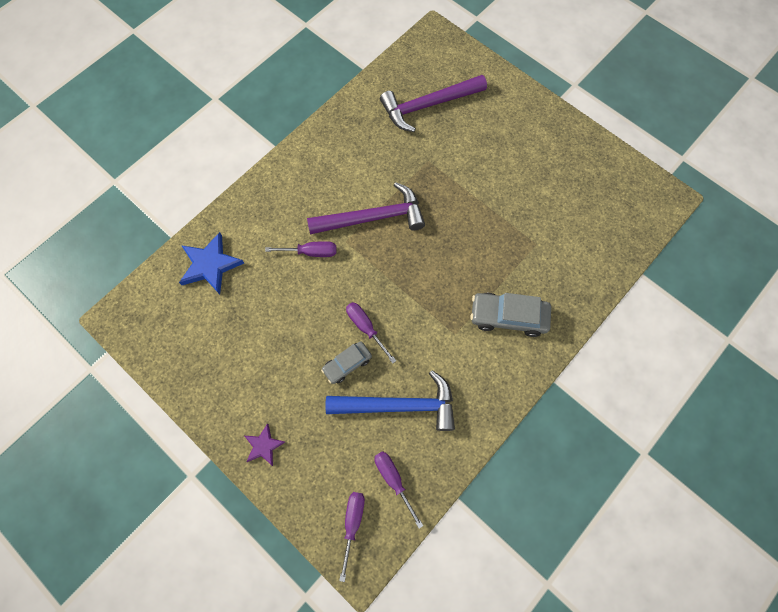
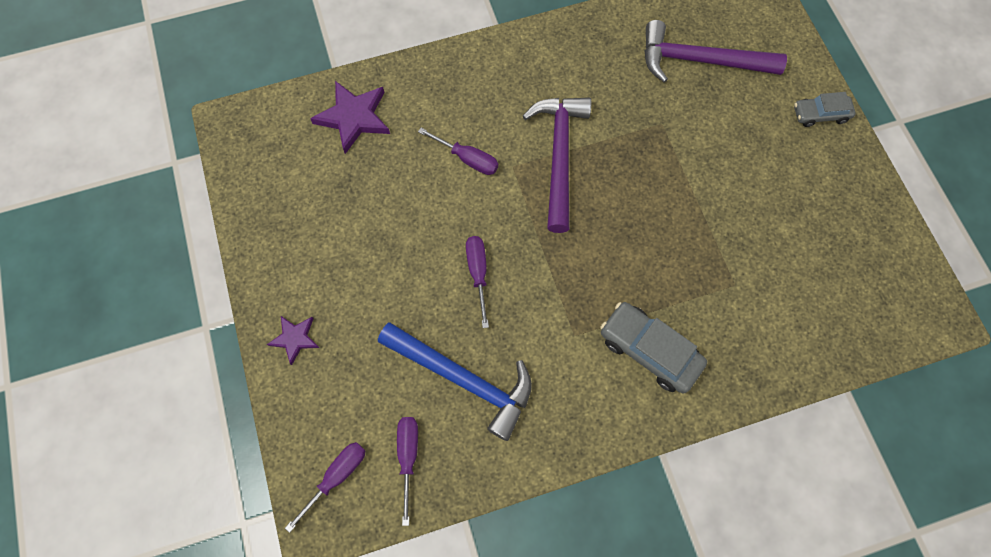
camera: 30 degrees right, 0 degrees up
blue star [179,232,244,294] -> purple star [310,81,390,154]
purple hammer [307,182,425,235] -> purple hammer turned 105 degrees counterclockwise [523,97,591,233]
grey car [321,341,372,384] -> grey car moved to [794,92,856,127]

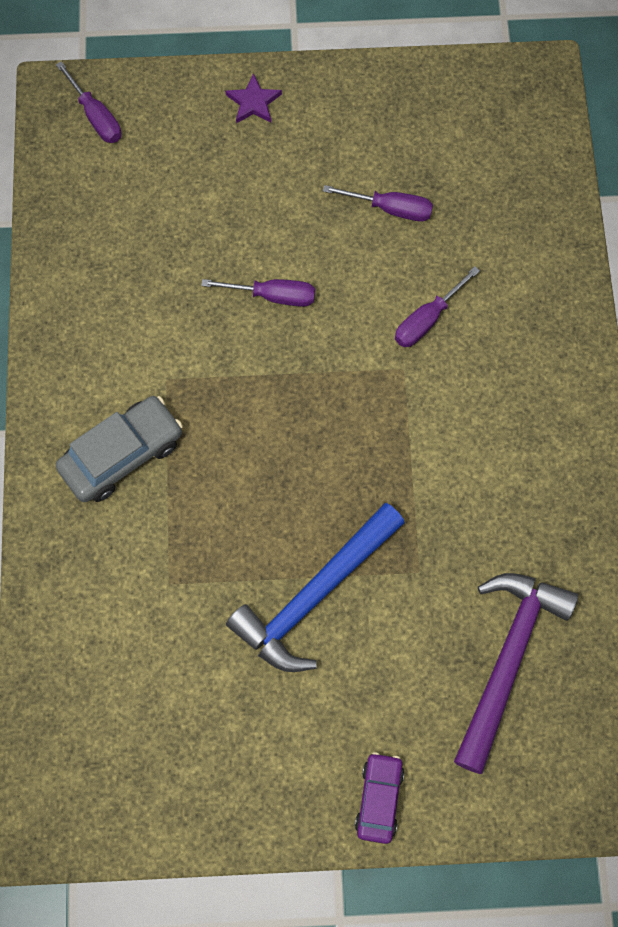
camera: 105 degrees right, 0 degrees up
purple star [310,81,390,154] -> none
blue hammer [378,323,532,441] -> blue hammer moved to [226,503,405,672]
purple screwdriver [397,417,418,526] -> purple screwdriver moved to [323,185,433,221]
purple hammer [523,97,591,233] -> none
grey car [794,92,856,127] -> purple car [355,752,404,844]

